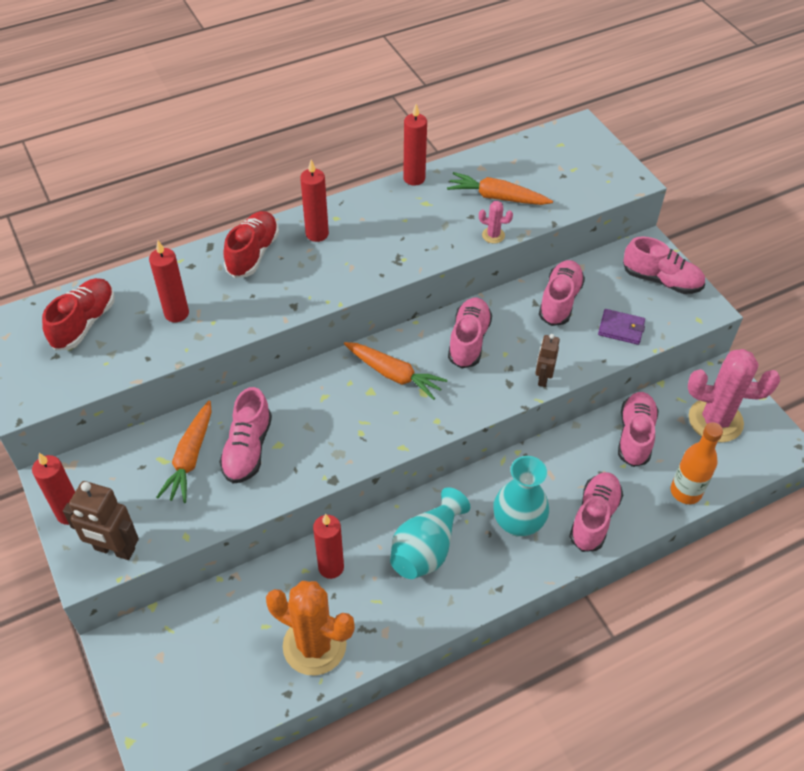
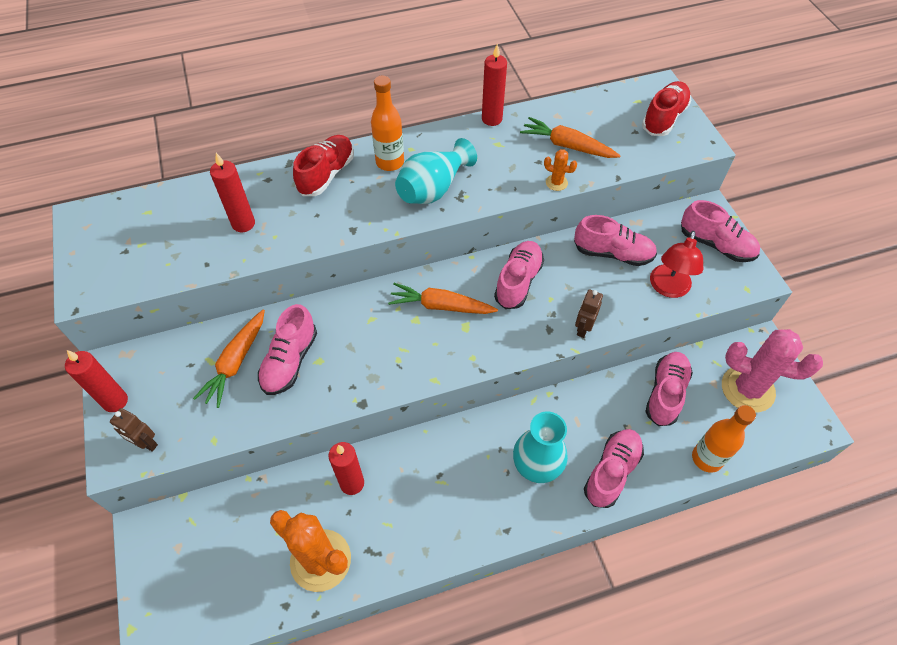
camera: 10 degrees right, 5 degrees up
red shoe [42,278,115,350] -> red shoe moved to [642,81,691,136]
brown robot [63,481,139,560] -> brown robot [110,408,158,452], size x0.62
red candle [300,160,329,242] -> orange bottle [371,76,404,171]
orange carrot [344,342,447,400] -> orange carrot turned 150 degrees clockwise [388,283,498,314]
turquoise vase [390,487,470,579] -> turquoise vase moved to [395,138,477,204]
pink cactus [479,201,513,244] -> orange cactus [544,149,577,191]
pink shoe [539,260,585,326] -> pink shoe turned 75 degrees clockwise [574,215,657,266]
purple wallet [598,309,645,345] -> red lamp [650,231,703,298]

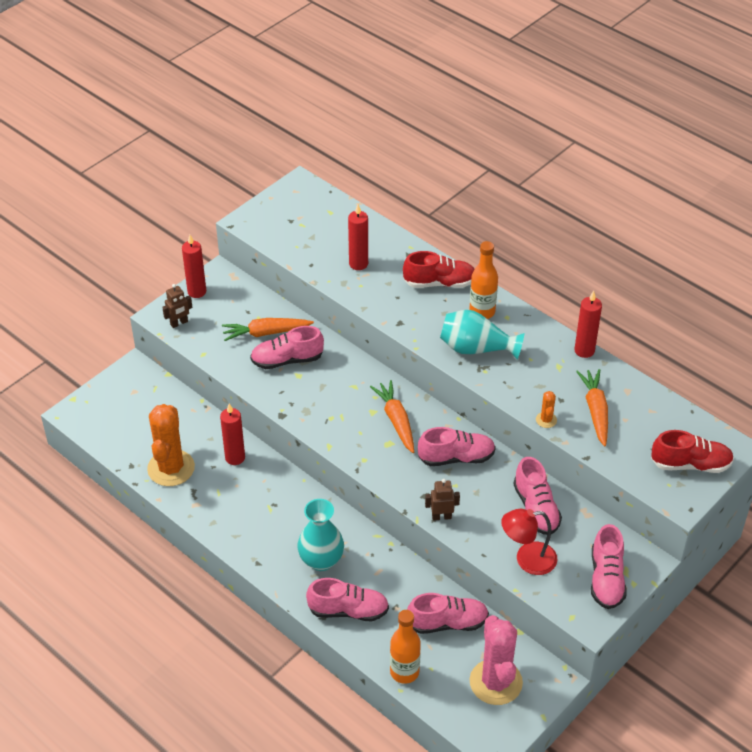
camera: 60 degrees right, 10 degrees down
brown robot [110,408,158,452] -> brown robot turned 120 degrees counterclockwise [162,284,192,328]

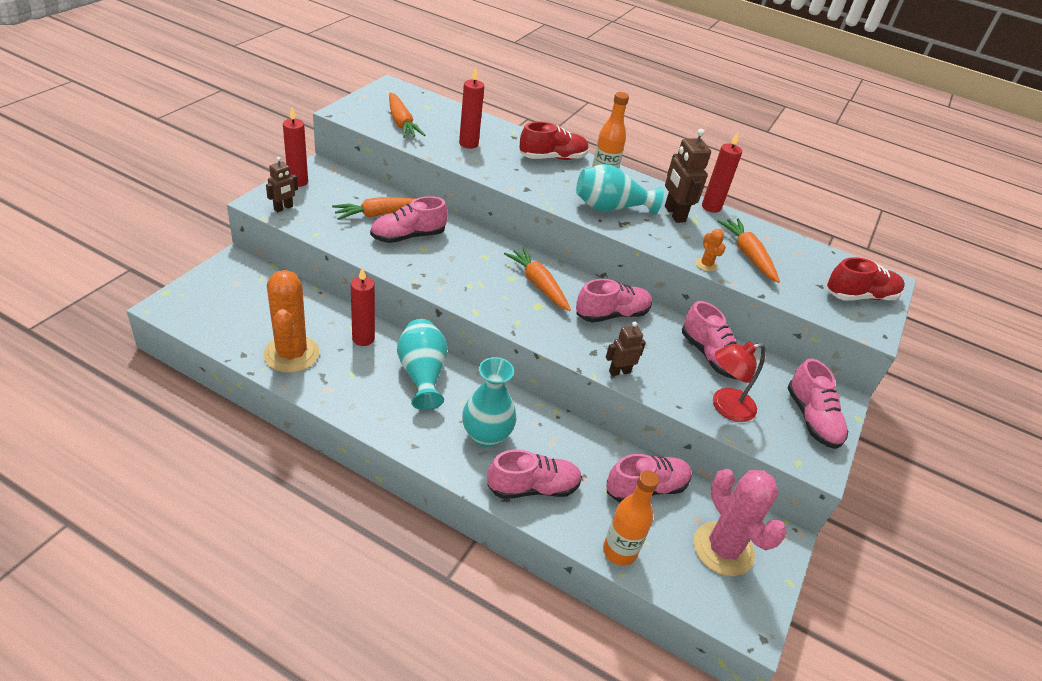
camera: 20 degrees left, 5 degrees down
none -> orange carrot [389,92,425,138]
none -> turquoise vase [397,319,448,410]
none -> brown robot [665,129,711,223]

